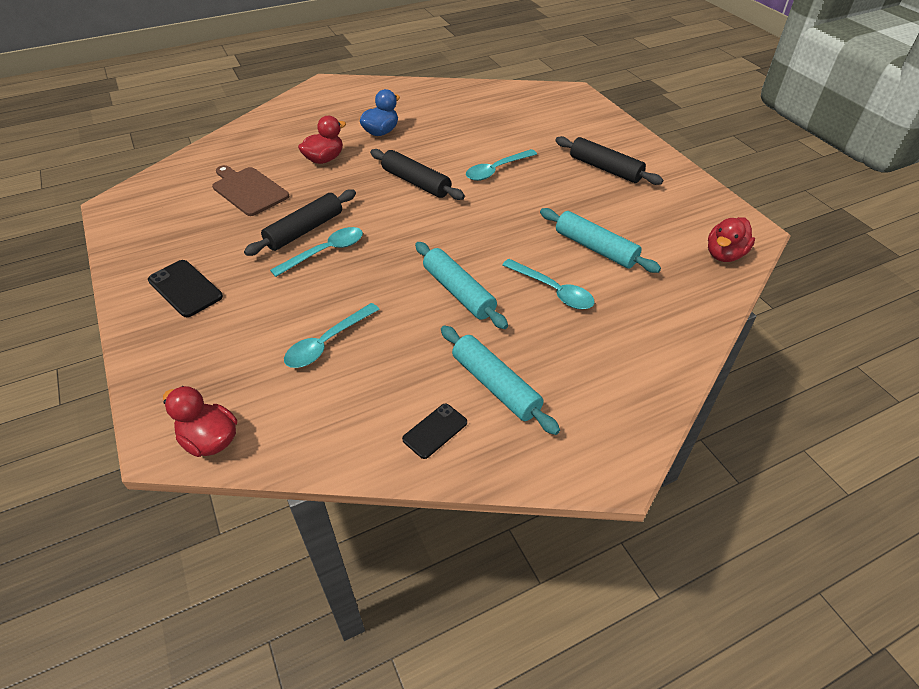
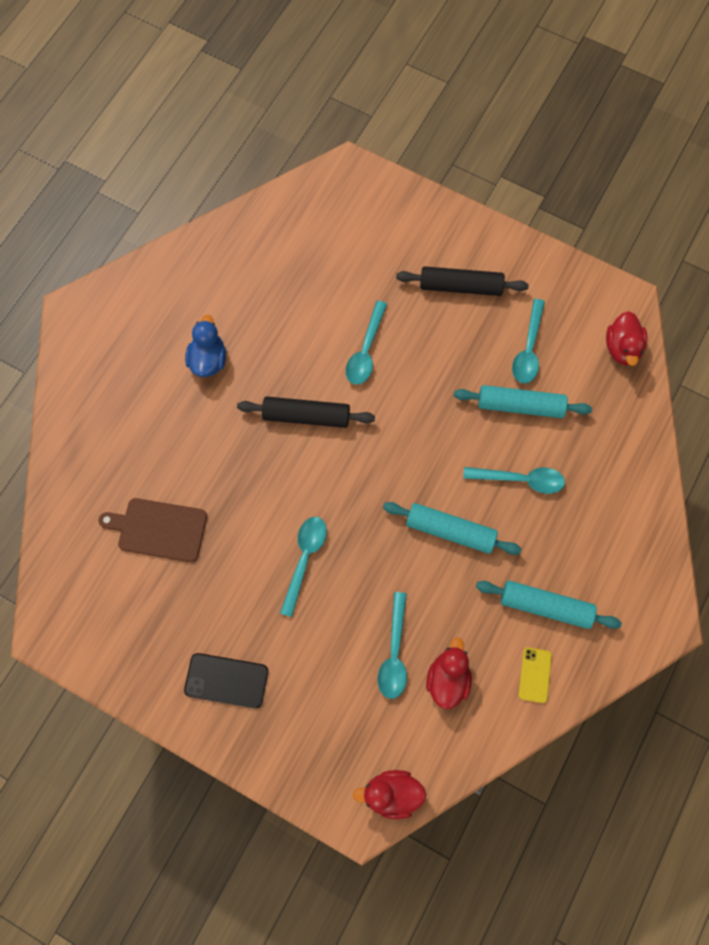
camera: 35 degrees left, 25 degrees up
black rolling pin [244,189,356,256] -> none
red duck [298,116,346,164] -> red duck moved to [426,638,472,709]
black phone [402,404,467,459] -> yellow phone [518,647,552,703]
none -> turquoise spoon [512,299,545,383]

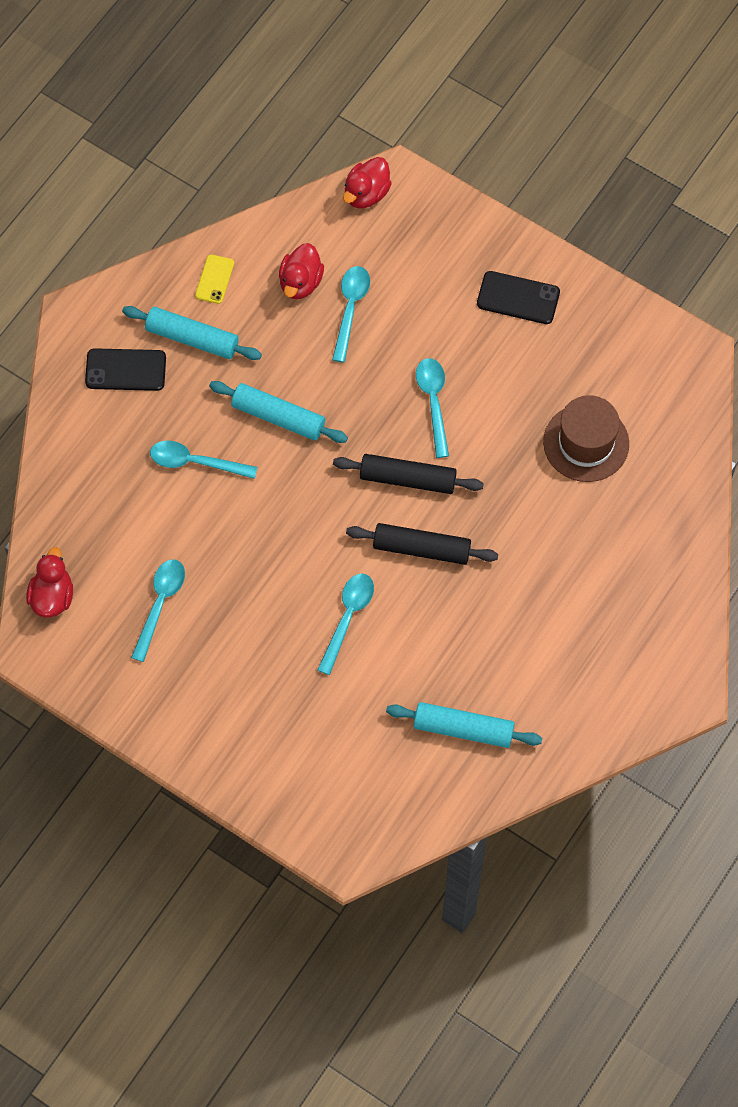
camera: 175 degrees left, 5 degrees down
brown cutting board [98,498,207,562] -> brown hat [543,395,629,482]
blue duck [185,315,226,377] -> none
turquoise spoon [280,517,327,617] -> turquoise spoon turned 150 degrees clockwise [416,358,449,458]
red duck [353,770,426,819] -> red duck turned 120 degrees clockwise [343,157,392,208]
black rolling pin [396,266,529,296] -> black rolling pin moved to [333,454,484,494]
turquoise rolling pin [454,385,592,418] -> turquoise rolling pin moved to [386,702,542,748]
none -> black phone [85,348,166,391]

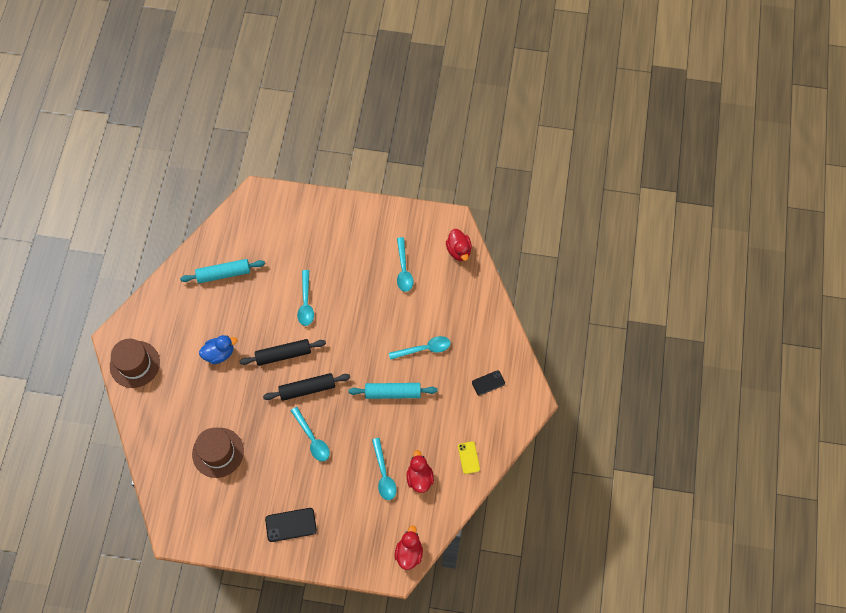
camera: 155 degrees right, 0 degrees up
black phone [85,348,166,391] -> black phone [472,370,505,396], size x0.66
turquoise rolling pin [122,306,262,360] -> none
none -> brown hat [110,339,160,388]
none -> blue duck [199,335,238,364]

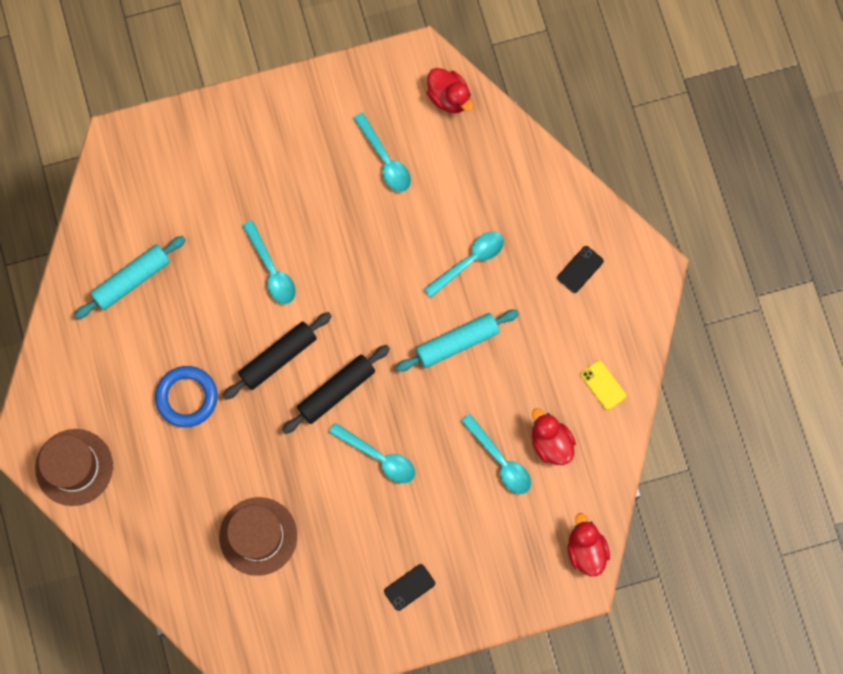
camera: 25 degrees left, 10 degrees up
blue duck [199,335,238,364] -> blue ring [155,366,218,427]
black phone [265,508,317,542] -> black phone [384,564,435,611], size x0.66

